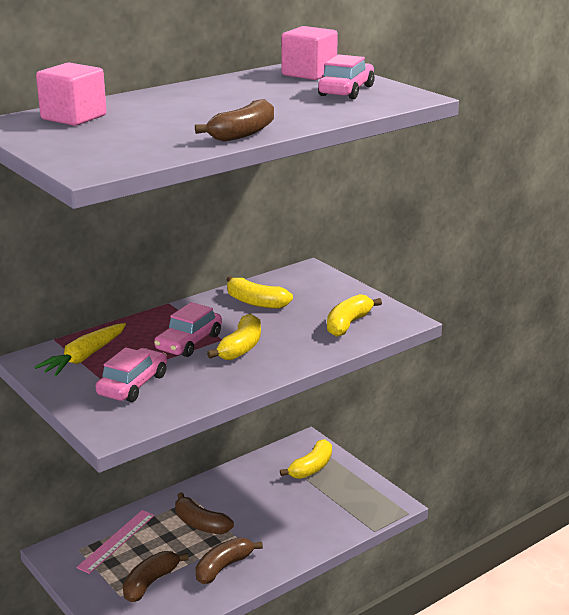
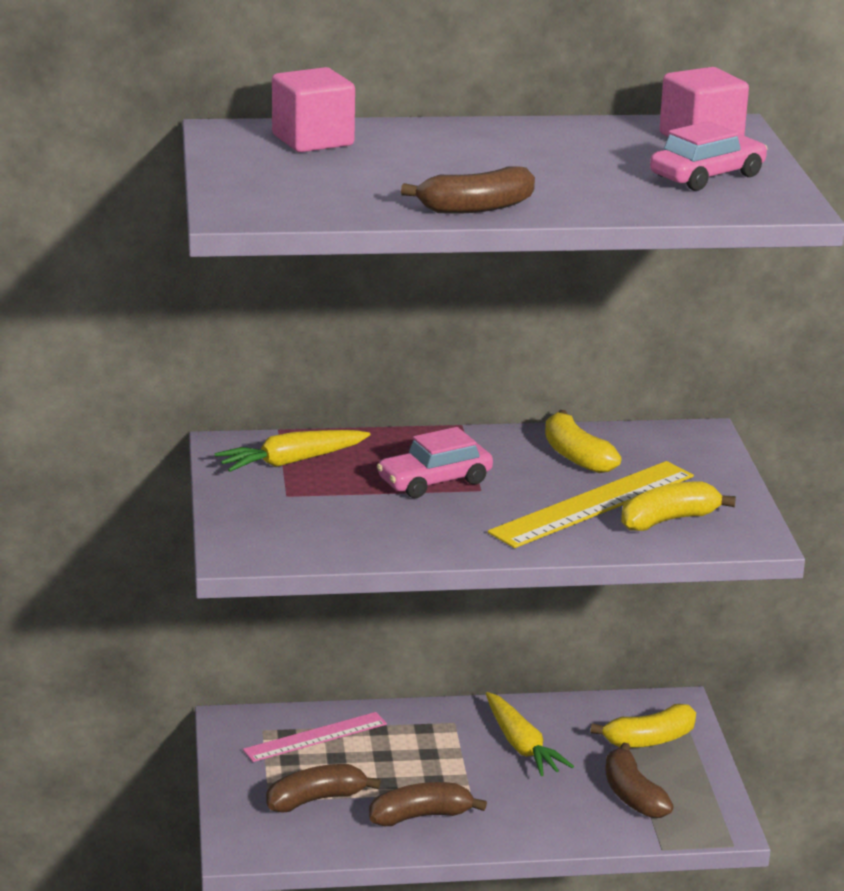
camera: 30 degrees right, 0 degrees up
pink car [96,347,167,402] -> none
brown banana [175,492,234,534] -> brown banana moved to [605,743,674,818]
yellow banana [207,314,261,360] -> none
none -> yellow carrot [486,692,574,776]
none -> yellow ruler [488,461,694,548]

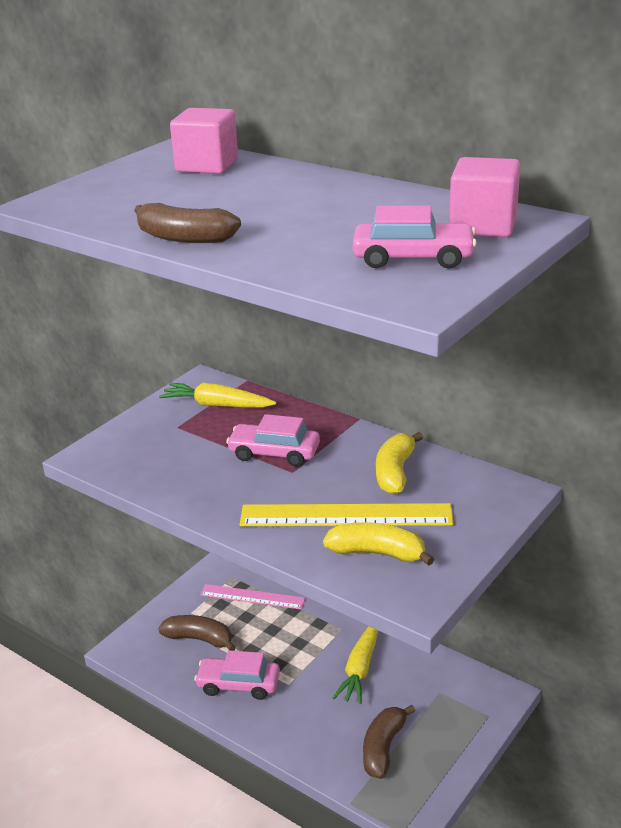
camera: 45 degrees right, 5 degrees up
brown banana [369,782,487,826] -> pink car [194,650,280,700]
yellow banana [590,704,696,748] -> none

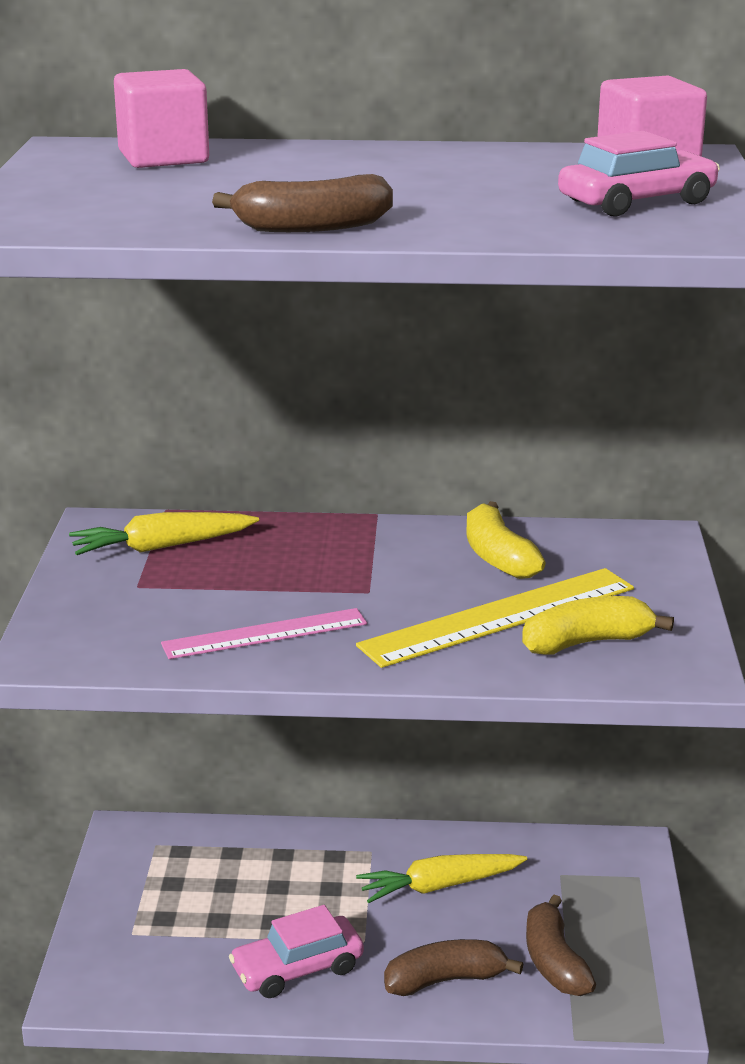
camera: 35 degrees left, 5 degrees down
brown banana [158,615,236,651] -> brown banana moved to [384,939,523,996]
pink ruler [200,584,305,610] -> pink ruler moved to [161,608,367,659]
pink car [226,414,320,467] -> none
yellow carrot [333,626,378,704] -> yellow carrot turned 90 degrees clockwise [356,854,528,903]

